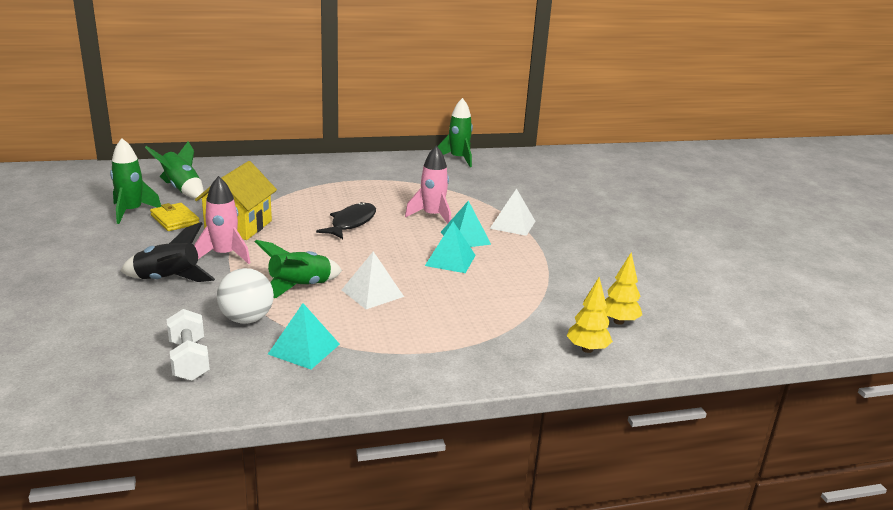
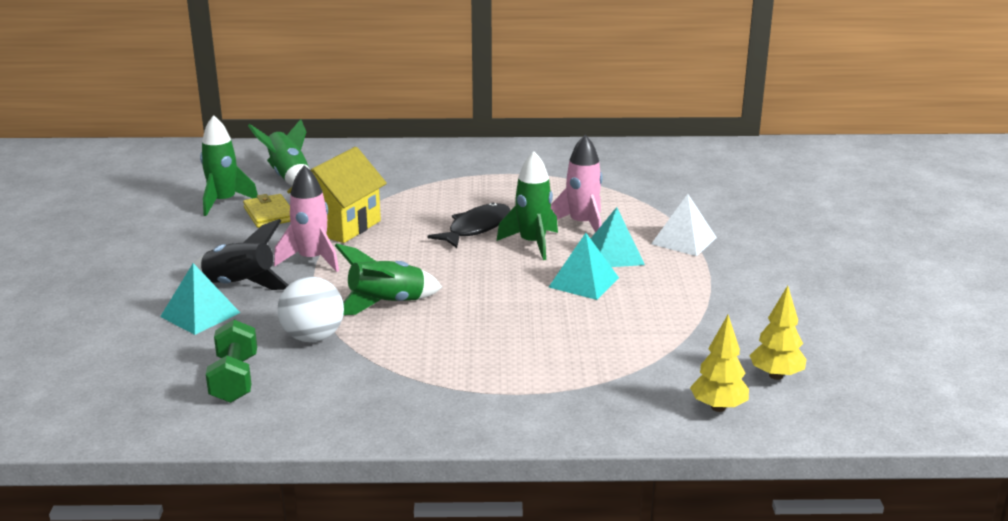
camera: 15 degrees right, 0 degrees up
white dumbbell [167,309,210,381] -> green dumbbell [206,320,257,403]
turquoise pyramid [268,303,340,369] -> turquoise pyramid moved to [160,263,240,335]
white pyramid [342,251,404,309] -> none
green rocket [437,98,473,167] -> green rocket moved to [497,151,558,260]

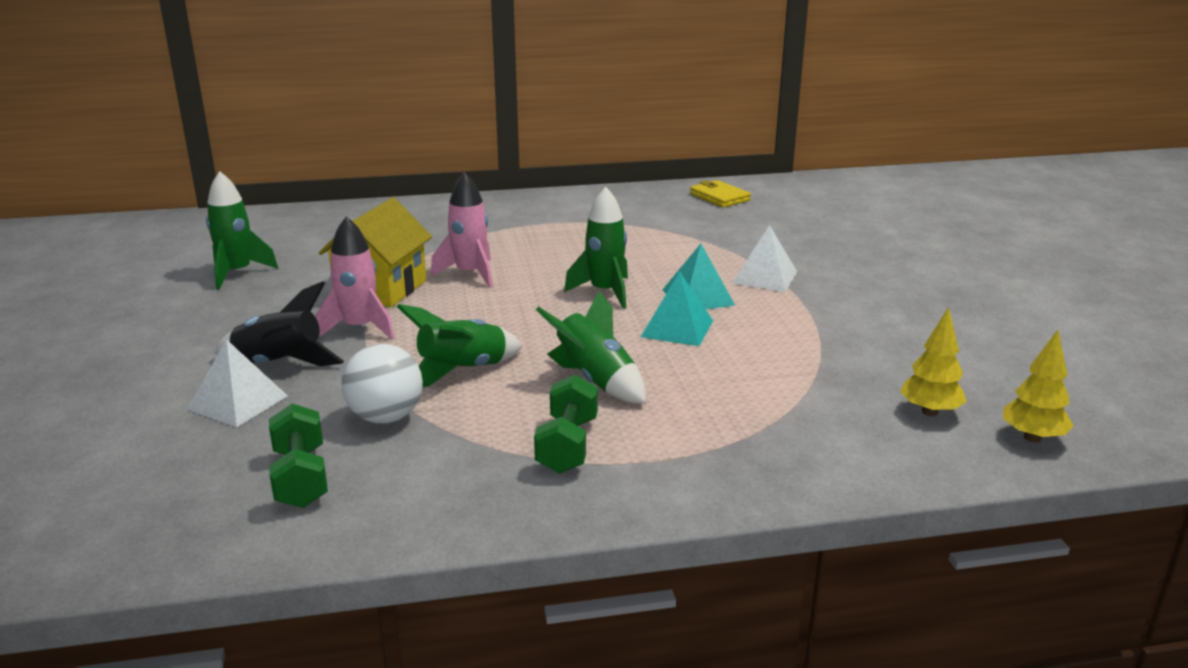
camera: 10 degrees left, 0 degrees up
turquoise pyramid [160,263,240,335] -> white pyramid [187,339,288,428]
yellow wallet [243,194,290,228] -> yellow wallet moved to [690,180,751,208]
green rocket [248,119,310,186] -> green rocket moved to [536,291,646,404]
black fish [427,203,511,248] -> none
pink rocket [551,135,602,232] -> pink rocket moved to [431,172,493,288]
yellow tree [690,315,749,412] -> yellow tree moved to [1003,330,1074,442]
none -> green dumbbell [534,375,598,474]

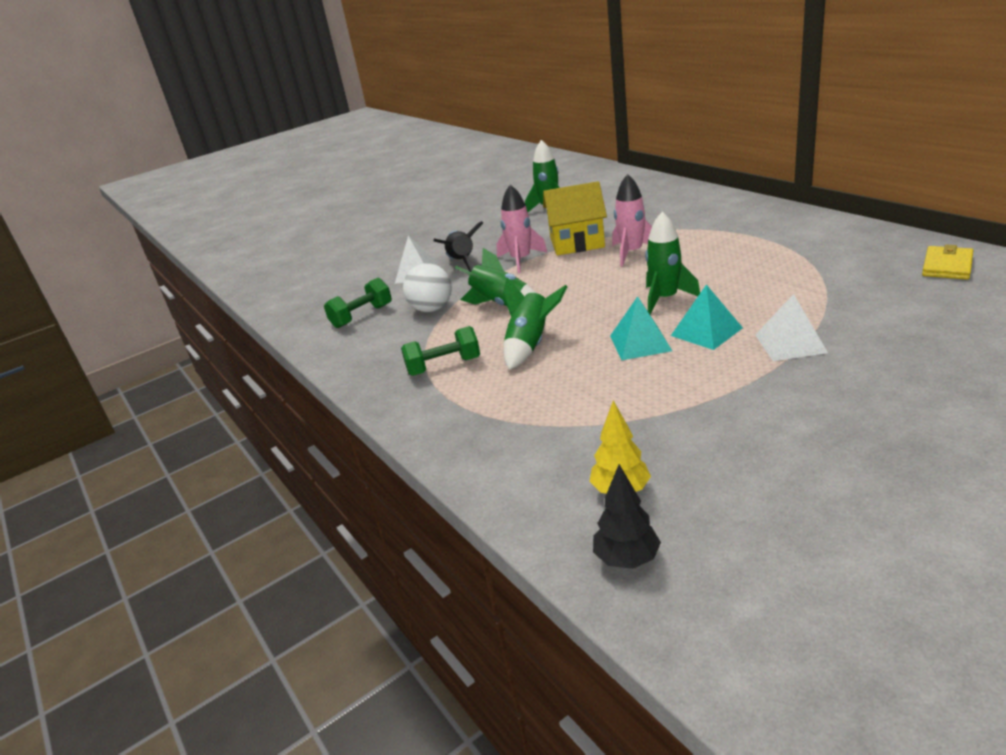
camera: 70 degrees right, 5 degrees up
yellow tree [1003,330,1074,442] -> black tree [593,464,661,569]

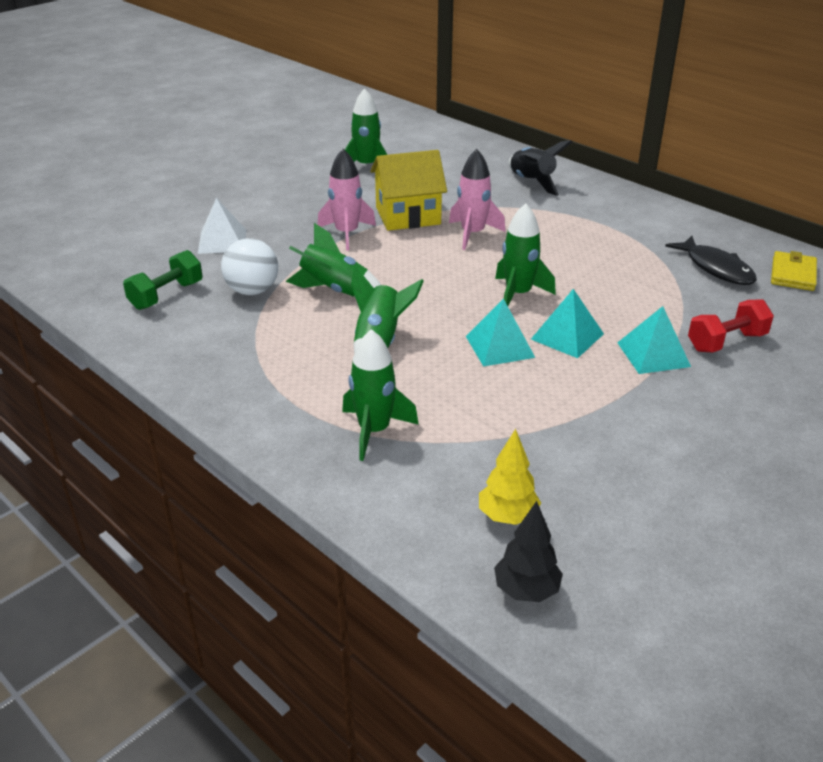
camera: 15 degrees left, 5 degrees up
green dumbbell [401,326,480,376] -> none
black rocket [434,221,483,272] -> black rocket moved to [509,140,572,196]
white pyramid [755,294,828,361] -> turquoise pyramid [617,306,691,374]
none -> green rocket [342,329,419,461]
none -> black fish [665,236,757,285]
none -> red dumbbell [688,299,774,352]

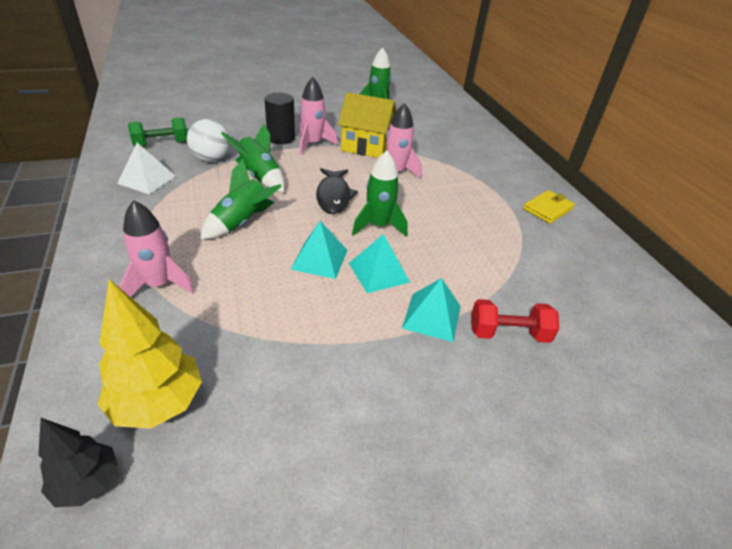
camera: 25 degrees right, 5 degrees up
white pyramid [198,198,246,254] -> white pyramid moved to [117,143,175,194]
green rocket [342,329,419,461] -> pink rocket [119,200,195,297]
yellow tree [479,429,541,525] -> yellow tree [97,279,202,429], size x1.60
black rocket [509,140,572,196] -> none
black fish [665,236,757,285] -> black fish moved to [316,168,358,214]
yellow wallet [771,251,817,291] -> yellow wallet moved to [523,190,575,224]
none -> black cylinder [264,93,295,144]

